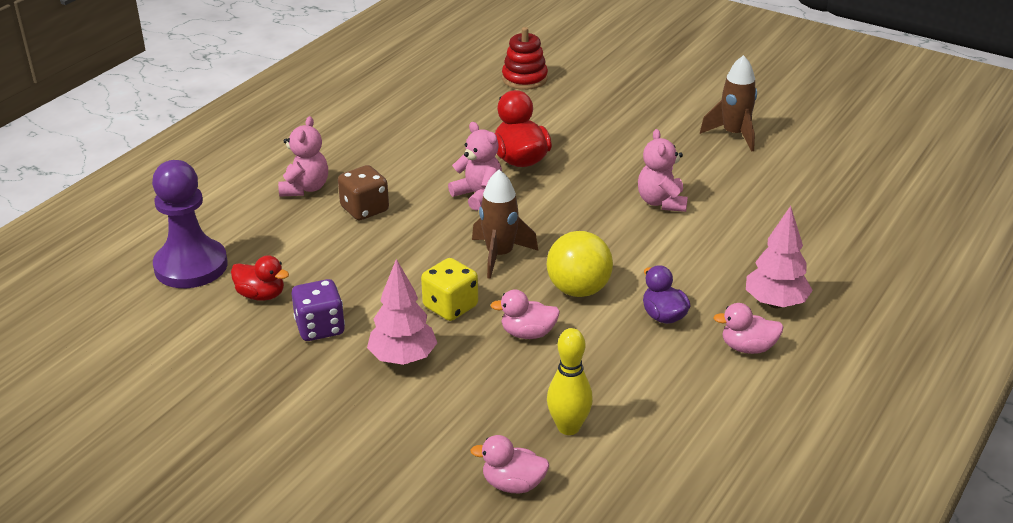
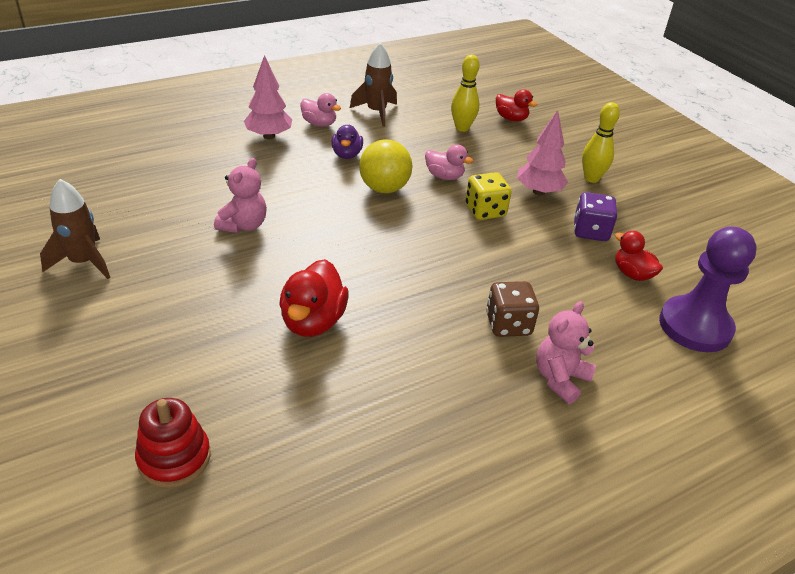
camera: 155 degrees left, 5 degrees up
pink teddy bear [448,122,502,211] -> none
pink duck [470,435,549,494] -> red duck [496,89,537,121]
brown rocket [472,169,538,279] -> brown rocket moved to [350,43,397,127]
none -> yellow bowling pin [582,102,620,183]

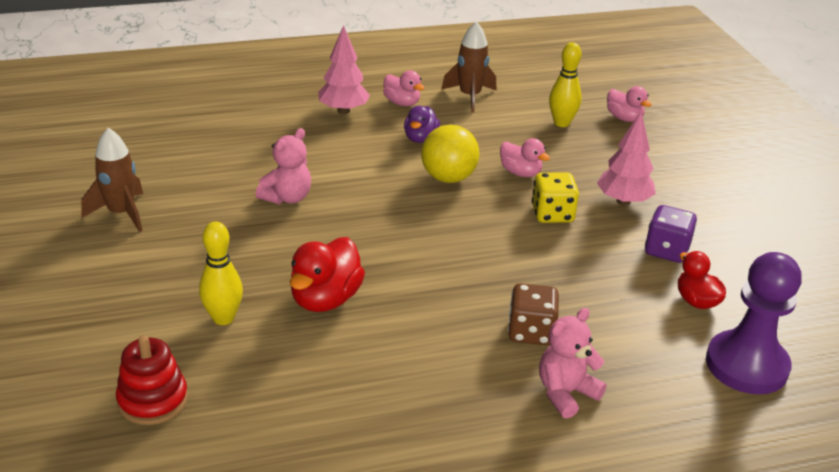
camera: 15 degrees right, 5 degrees down
red duck [496,89,537,121] -> pink duck [607,86,652,122]
yellow bowling pin [582,102,620,183] -> yellow bowling pin moved to [199,221,243,325]

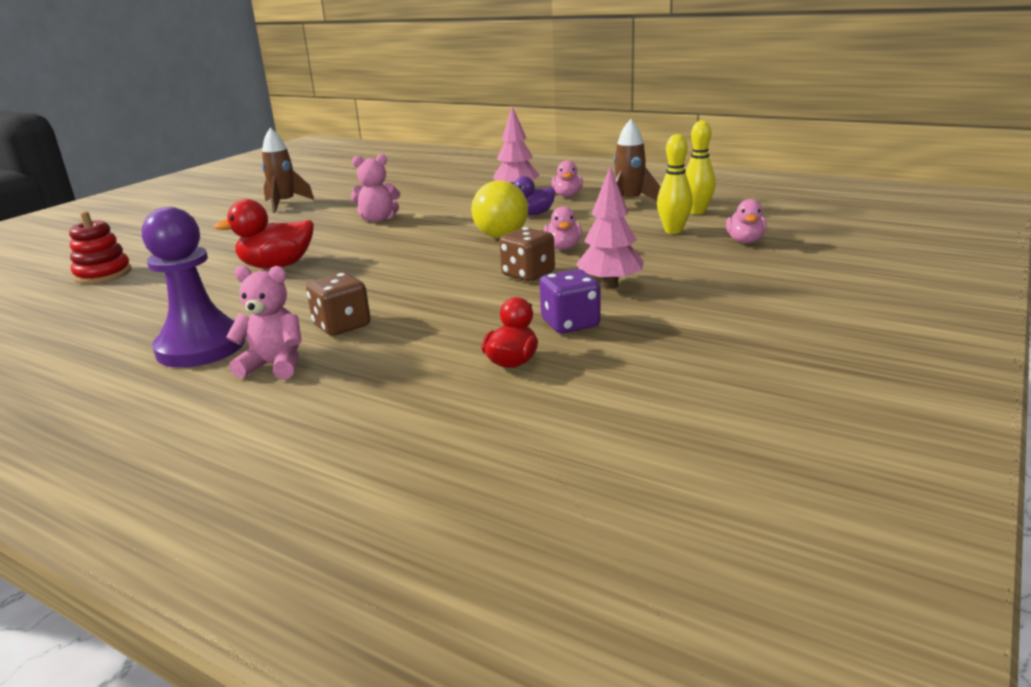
camera: 50 degrees right, 10 degrees down
yellow bowling pin [199,221,243,325] -> yellow bowling pin moved to [685,120,716,214]
yellow dice [532,173,579,223] -> brown dice [499,227,555,281]
purple pawn [706,252,802,394] -> purple pawn moved to [142,207,245,368]

